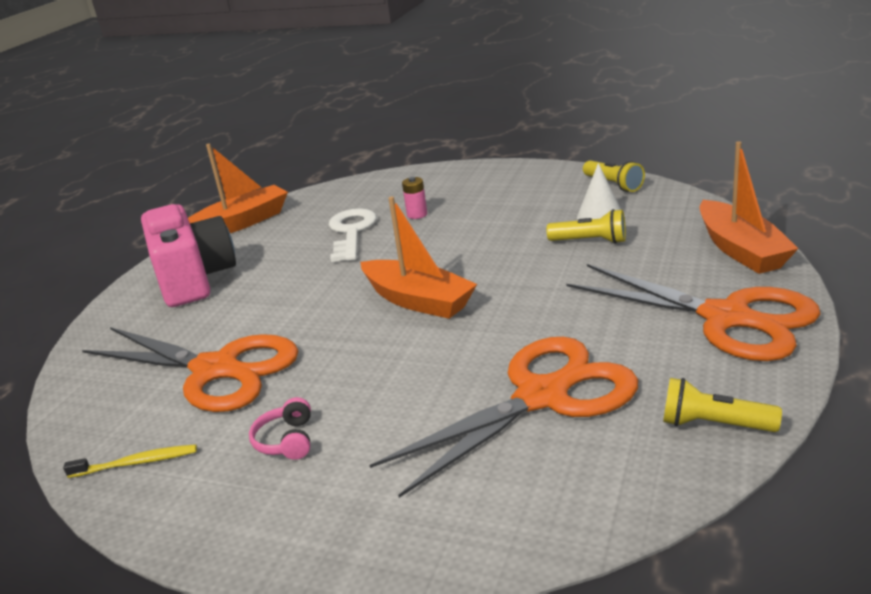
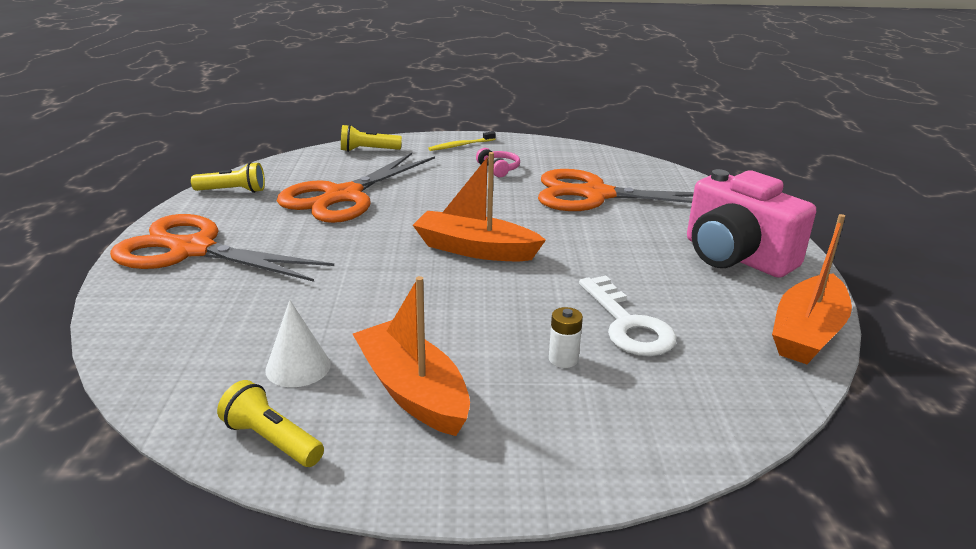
camera: 155 degrees right, 0 degrees up
yellow toothbrush [63,444,197,478] -> yellow toothbrush moved to [428,131,496,151]
pink battery [402,177,427,219] -> white battery [549,307,583,368]
yellow flashlight [547,209,626,244] -> yellow flashlight moved to [341,125,402,152]
orange boat [700,141,799,274] -> orange boat moved to [353,276,470,436]

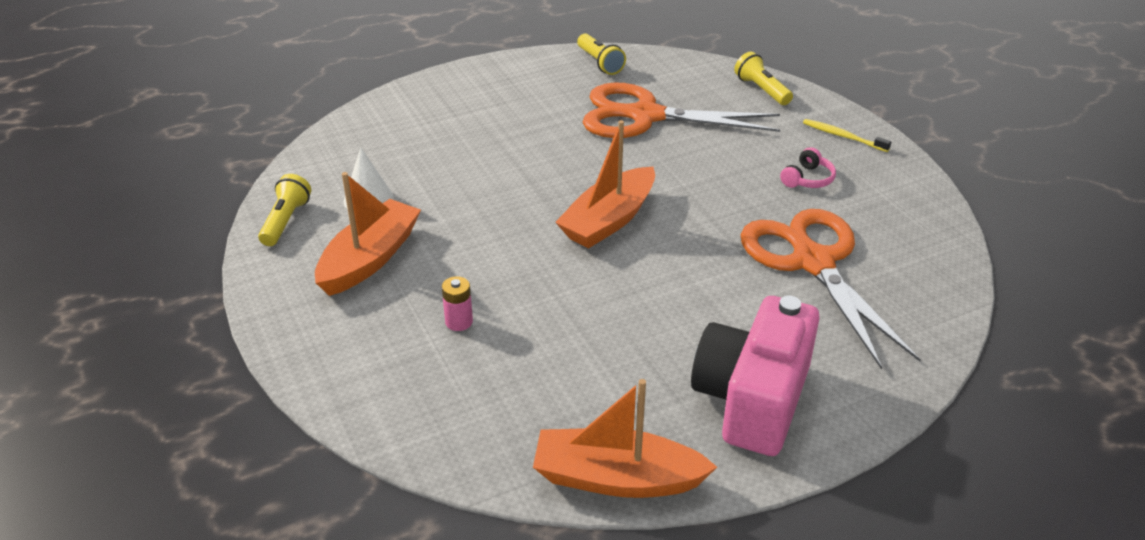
camera: 65 degrees right, 10 degrees up
orange scissors [110,214,334,282] -> none
orange boat [413,152,546,261] -> orange boat turned 135 degrees counterclockwise [555,120,655,249]
white battery [549,307,583,368] -> pink battery [442,276,473,331]
white key [579,276,677,356] -> none

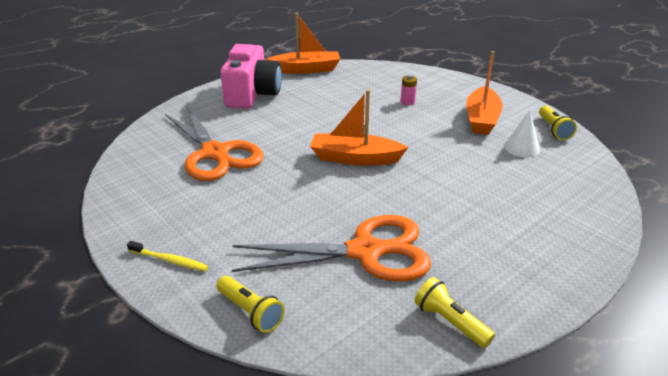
camera: 165 degrees right, 5 degrees down
orange boat [555,120,655,249] -> orange boat turned 105 degrees counterclockwise [310,89,408,166]
pink headphones [780,147,836,188] -> none

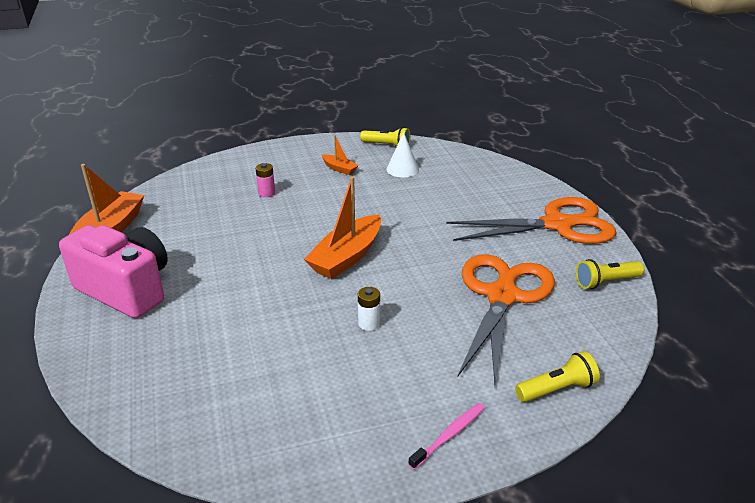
camera: 65 degrees left, 0 degrees up
yellow toothbrush [127,241,209,272] -> pink toothbrush [408,403,485,470]
orange scissors [165,107,264,181] -> orange scissors moved to [446,197,616,244]
orange boat [466,51,503,135] -> orange boat [322,135,359,175], size x0.51
none -> white battery [358,287,380,331]

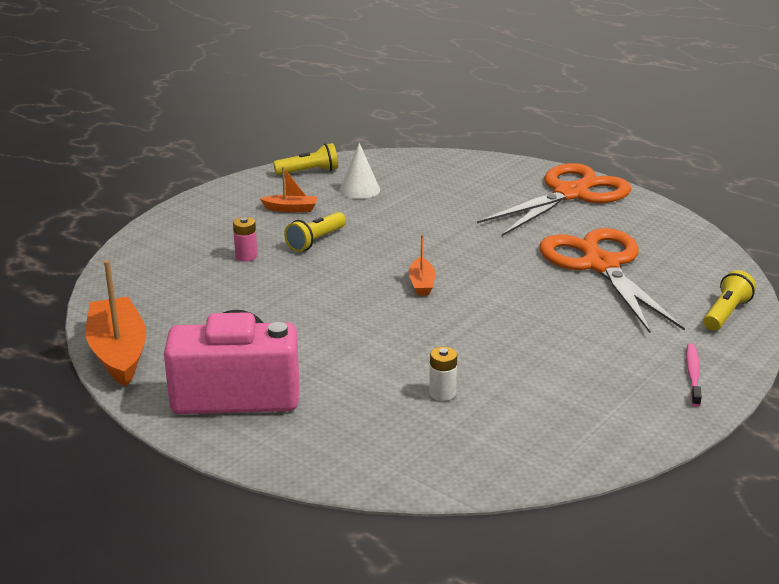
camera: 35 degrees left, 5 degrees down
orange boat [304,176,381,279] -> orange boat [409,235,435,295], size x0.51
white battery [358,287,380,331] -> white battery moved to [429,347,457,401]
yellow flashlight [576,259,644,289] -> yellow flashlight moved to [284,212,346,252]

